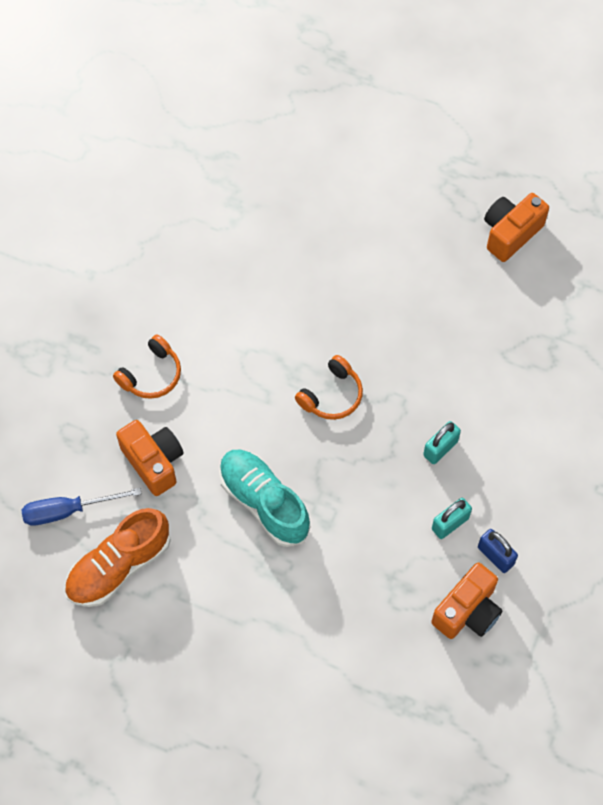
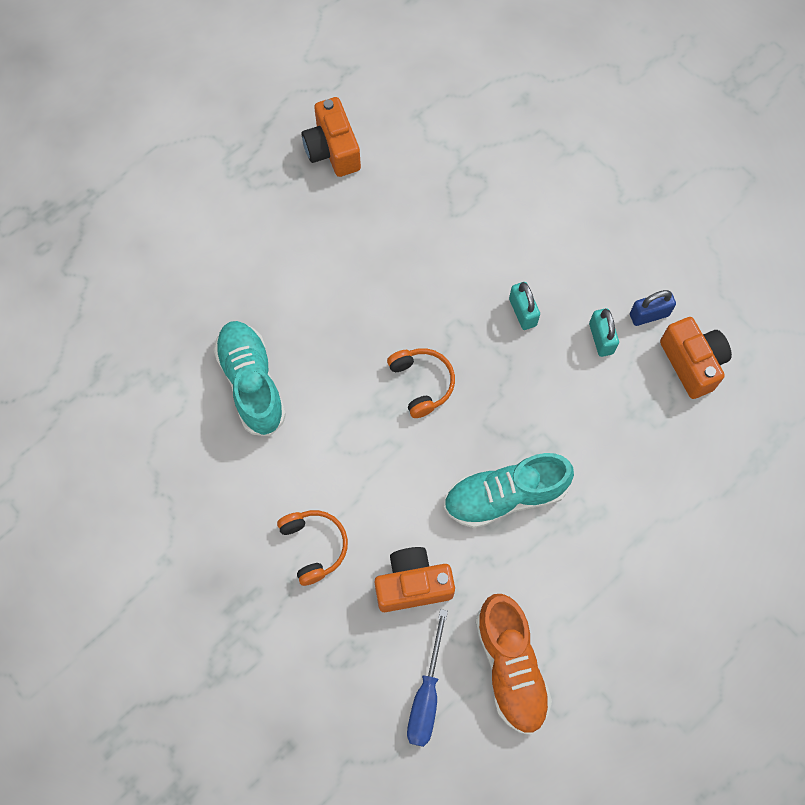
camera: 65 degrees left, 5 degrees up
none -> turquoise shoe [213,321,286,436]

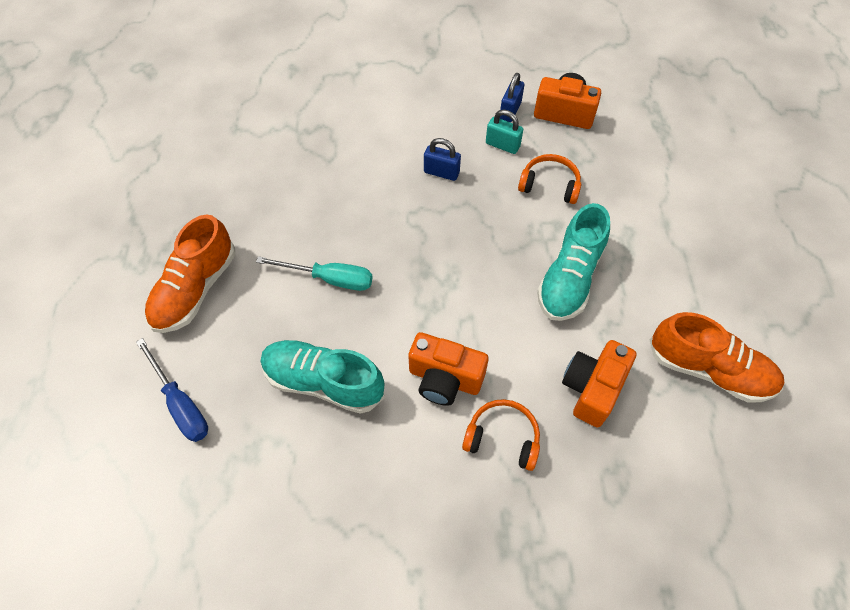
camera: 50 degrees left, 10 degrees down
orange camera [302,97,361,177] -> orange camera moved to [408,332,489,406]
orange headphones [387,348,455,418] -> orange headphones moved to [518,154,581,204]
blue screwdriver [407,609,448,747] -> blue screwdriver moved to [136,338,208,442]
turquoise padlock [509,282,540,330] -> blue padlock [424,138,461,181]
none -> orange shoe [145,214,235,333]
none -> turquoise screwdriver [256,256,373,291]

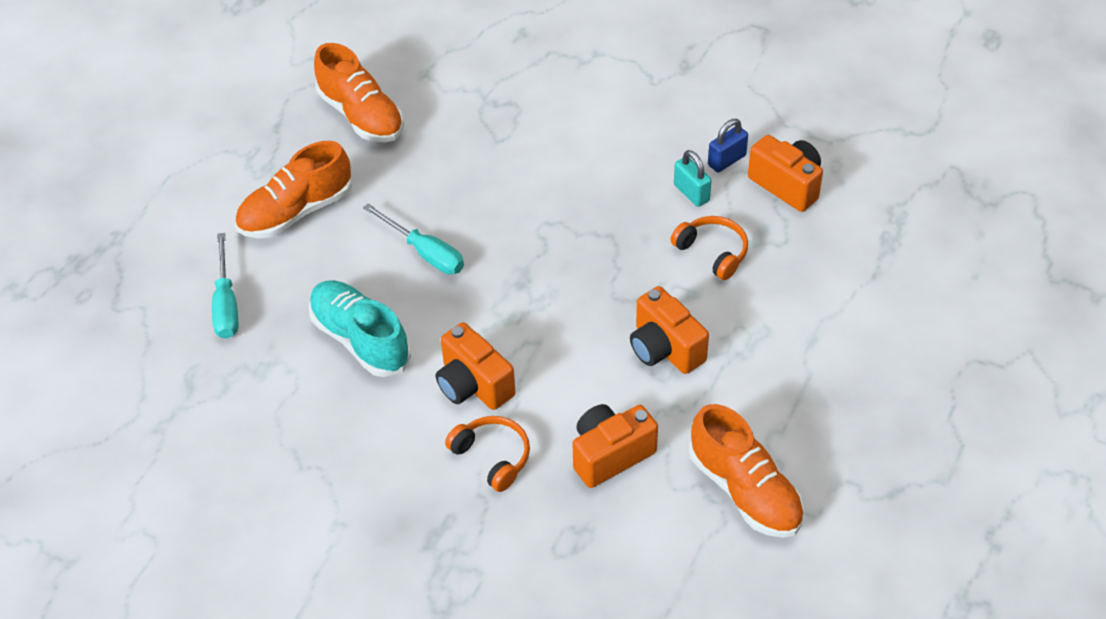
camera: 30 degrees right, 10 degrees down
blue screwdriver [136,338,208,442] -> turquoise screwdriver [212,233,238,339]
blue padlock [424,138,461,181] -> none
turquoise shoe [537,203,610,321] -> orange camera [630,286,709,374]
none -> orange shoe [314,43,404,142]

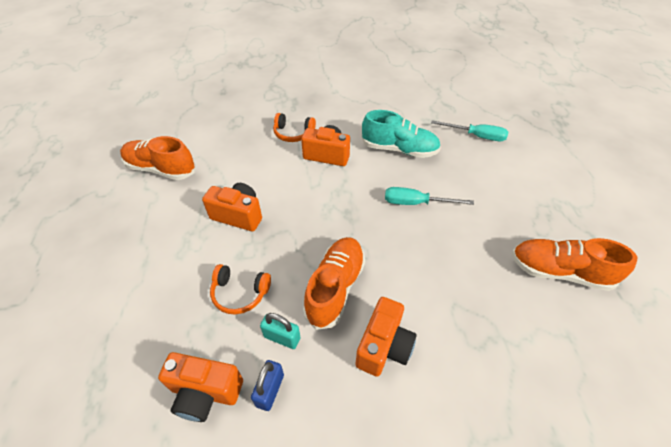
camera: 145 degrees right, 0 degrees up
turquoise screwdriver [212,233,238,339] -> turquoise screwdriver turned 150 degrees clockwise [431,120,508,141]
orange shoe [235,141,352,238] -> orange shoe moved to [303,237,365,330]
orange camera [573,404,658,488] -> orange camera moved to [355,297,417,377]

